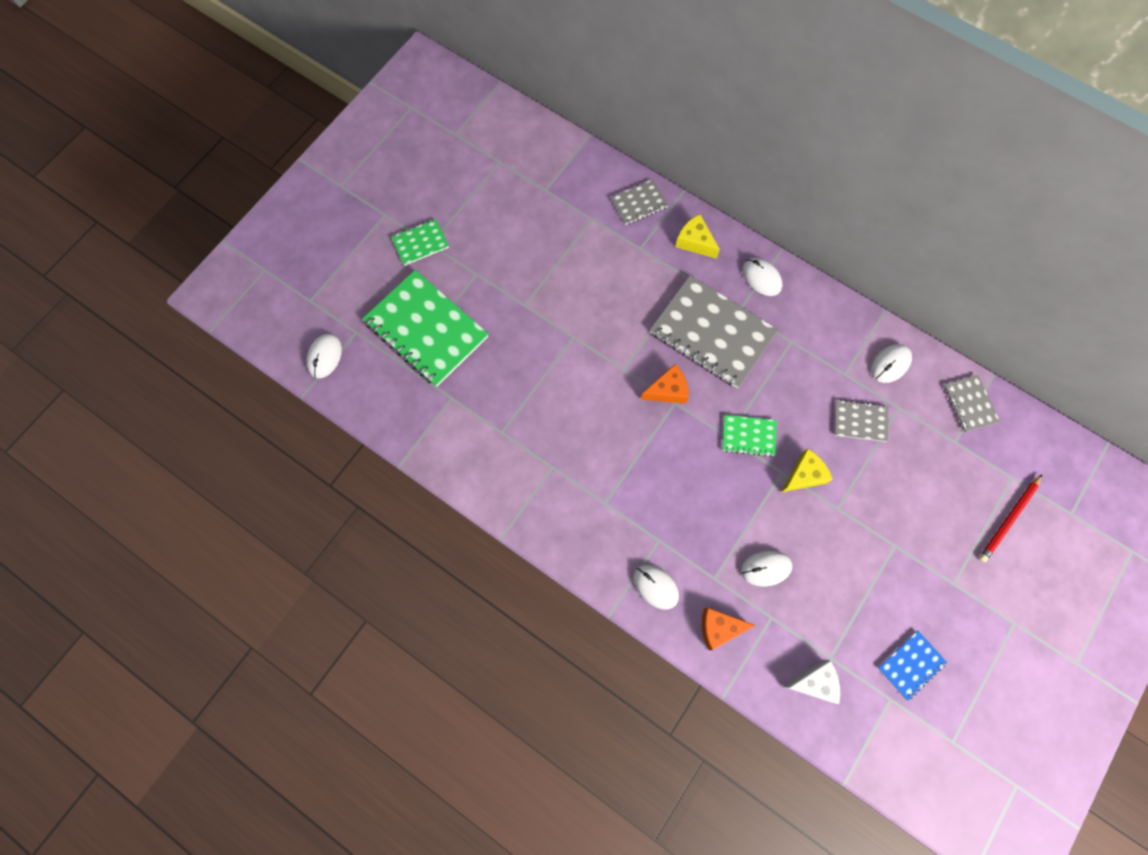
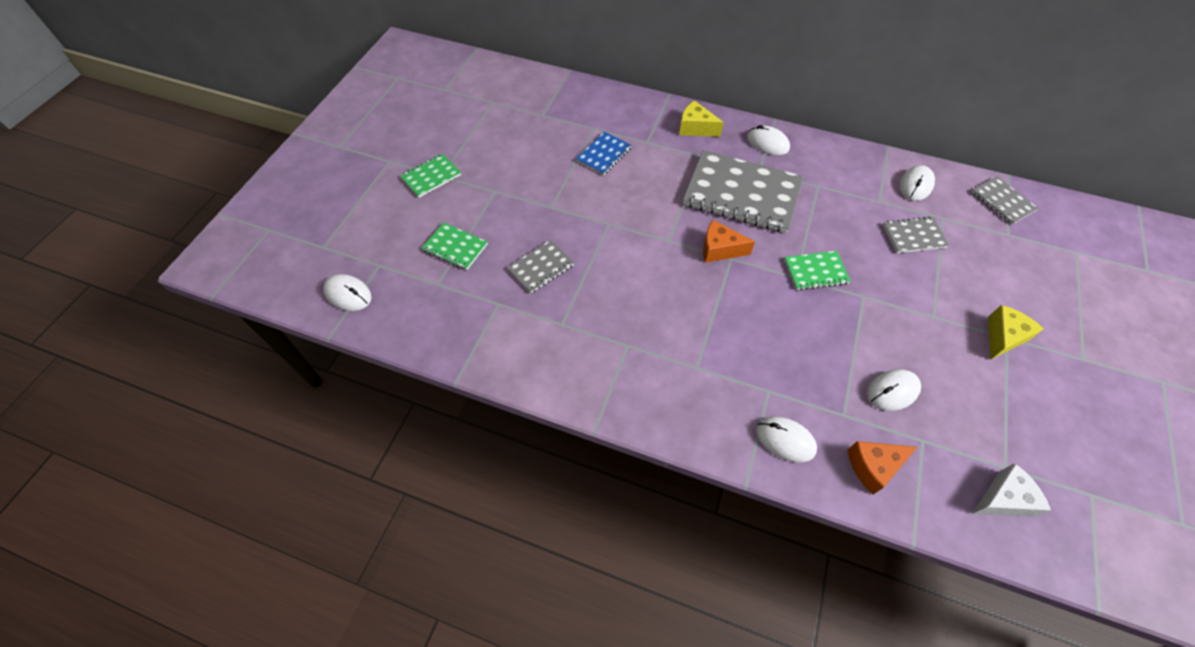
camera: 15 degrees left, 15 degrees down
white mouse [306,334,342,378] -> white mouse turned 60 degrees counterclockwise [323,274,372,311]
green notebook [362,270,488,387] -> green notebook [422,222,488,270], size x0.48
grey notebook [611,179,668,225] -> grey notebook moved to [507,240,574,293]
orange cheese [641,364,689,404] -> orange cheese turned 135 degrees counterclockwise [703,220,755,263]
yellow cheese [781,448,833,492] -> yellow cheese moved to [988,305,1044,360]
blue notebook [878,631,947,701] -> blue notebook moved to [576,132,632,175]
red pencil [979,474,1042,562] -> none

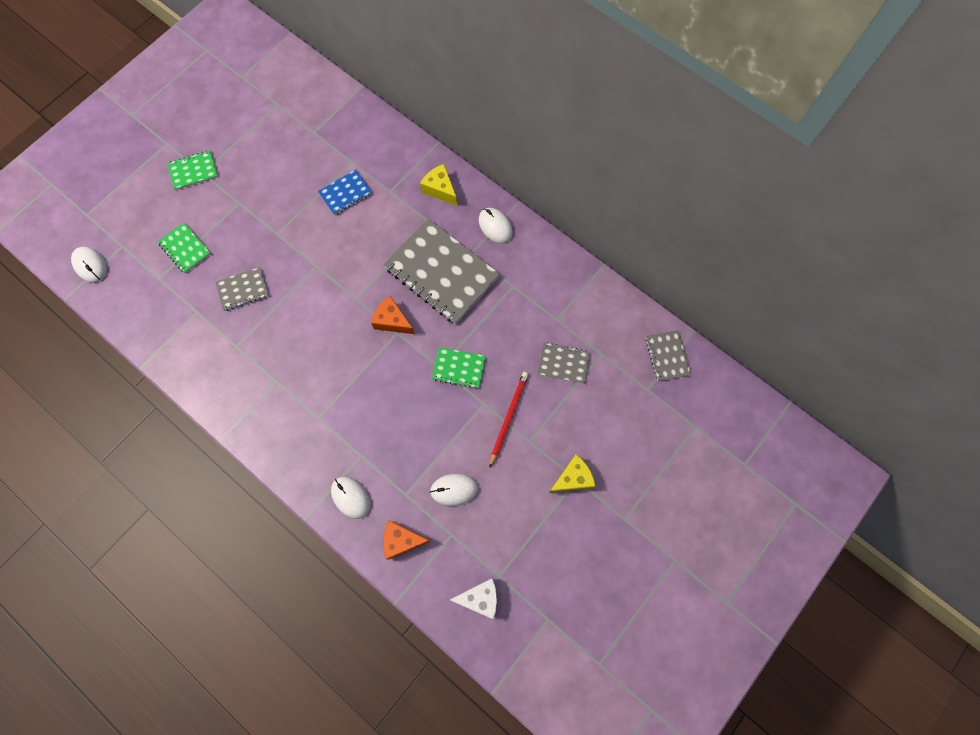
camera: 20 degrees right, 15 degrees up
white mouse [899,165,935,201] -> none
none -> red pencil [490,372,529,467]

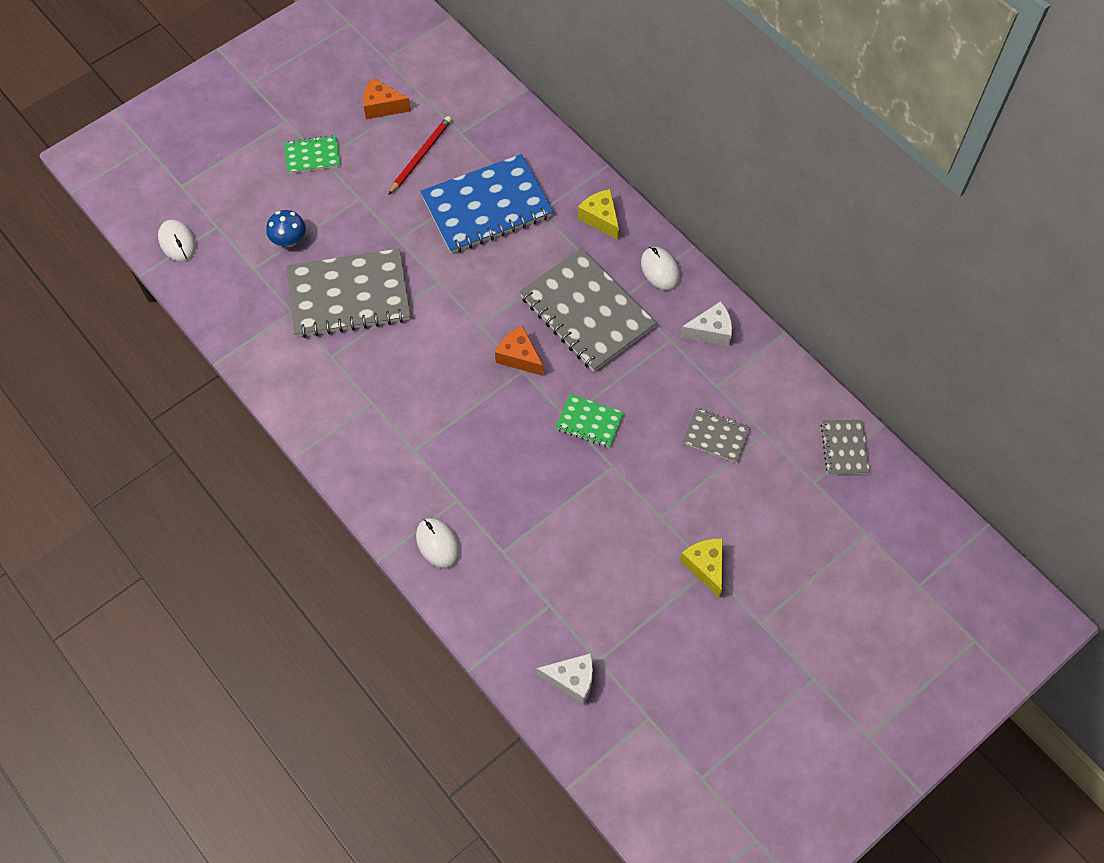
camera: 10 degrees right, 10 degrees down
green notebook [158,222,211,273] -> blue mushroom [266,210,306,247]
grey notebook [215,267,269,311] -> grey notebook [286,249,410,338], size x2.08
blue notebook [318,170,372,215] -> blue notebook [420,154,554,254], size x2.08
orange cheese [383,520,430,559] -> orange cheese moved to [363,78,411,119]
white mouse [430,474,478,506] -> none
red pencil [490,372,529,467] -> red pencil moved to [388,116,452,195]
yellow cheese [549,455,596,493] -> yellow cheese turned 90 degrees counterclockwise [680,538,723,597]
none -> white cheese [680,301,732,346]

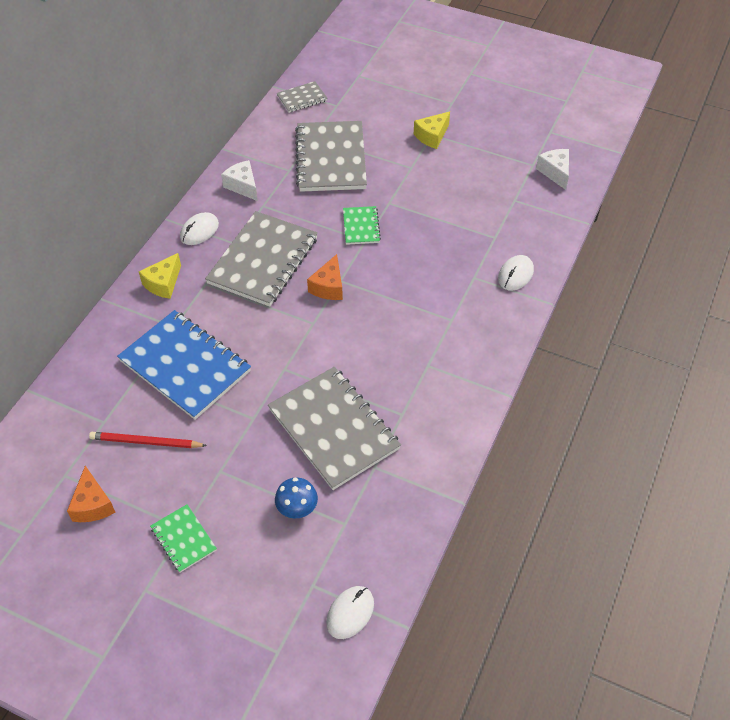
camera: 115 degrees left, 10 degrees down
grey notebook [682,408,751,463] -> grey notebook [295,121,367,192], size x2.08

